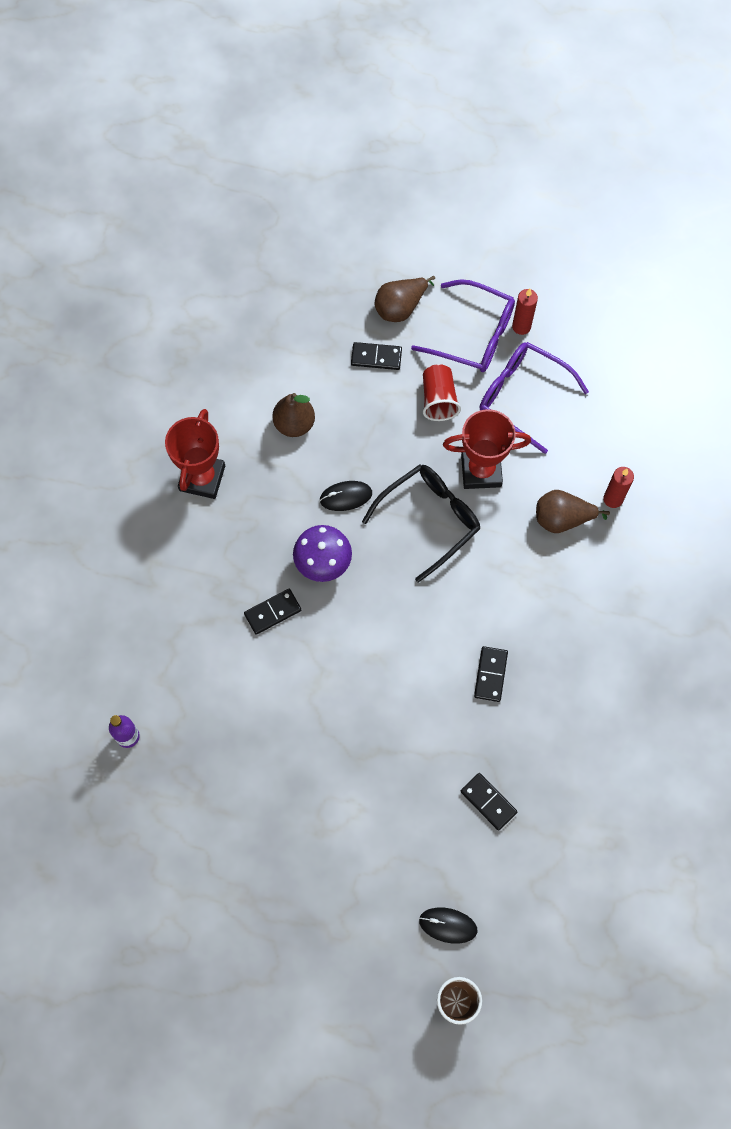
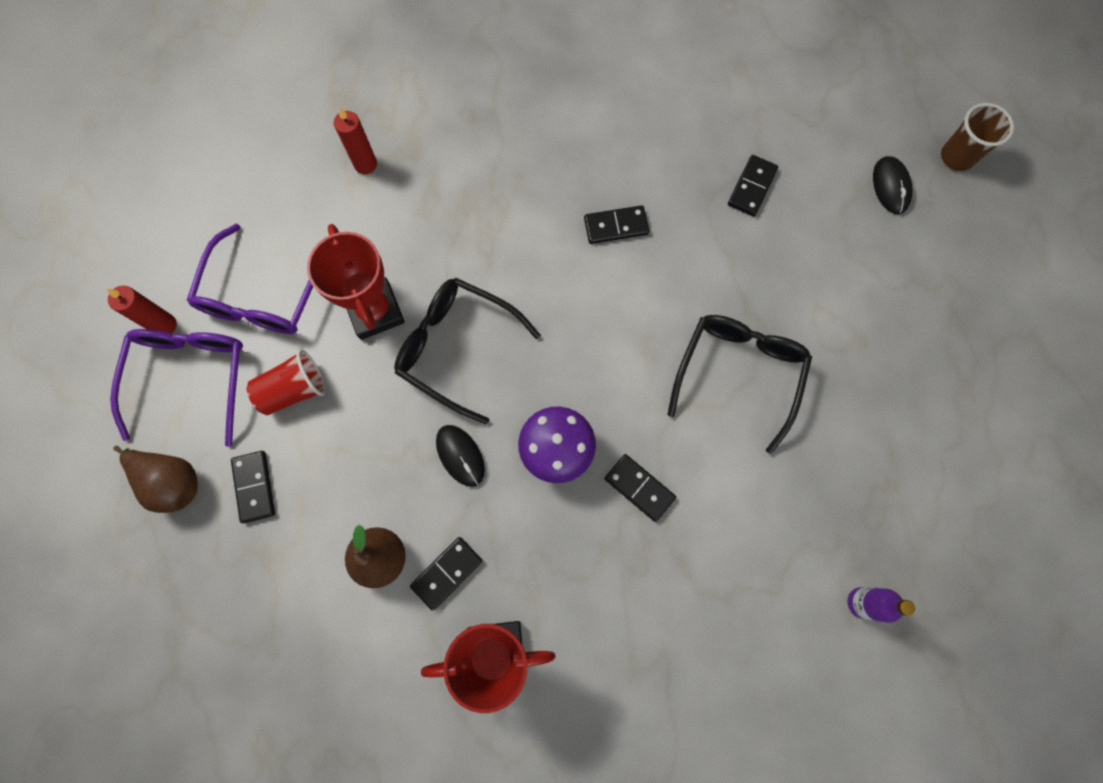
camera: 110 degrees left, 5 degrees up
brown pear [536,490,610,533] -> none
none -> black domino [410,537,482,611]
none -> black glasses [667,315,812,454]

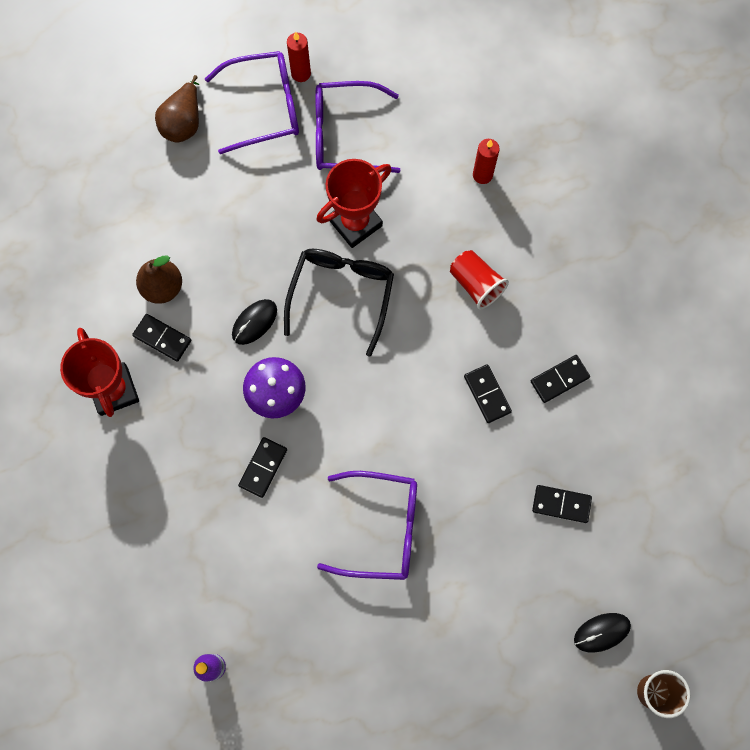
camera: 75 degrees right, 0 degrees up
black domino [231,451,275,523] -> black domino moved to [531,355,590,403]
red cup [246,350,326,415] -> red cup moved to [450,250,509,310]
black glasses [667,315,812,454] -> purple glasses [317,471,417,580]

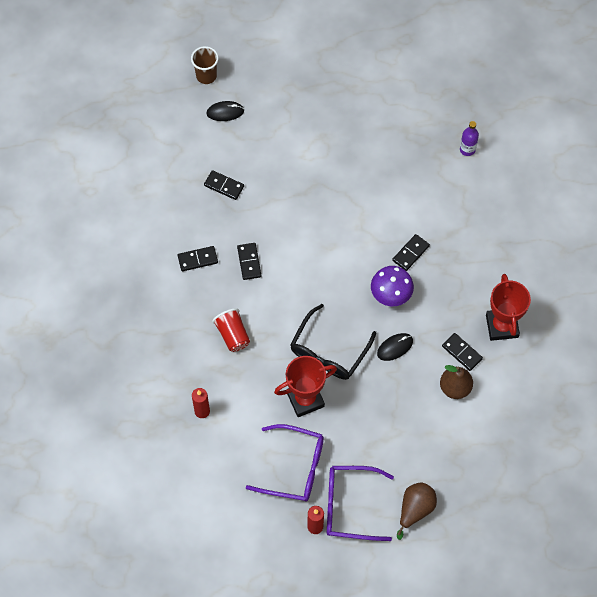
camera: 165 degrees left, 10 degrees down
purple glasses [317,471,417,580] -> none

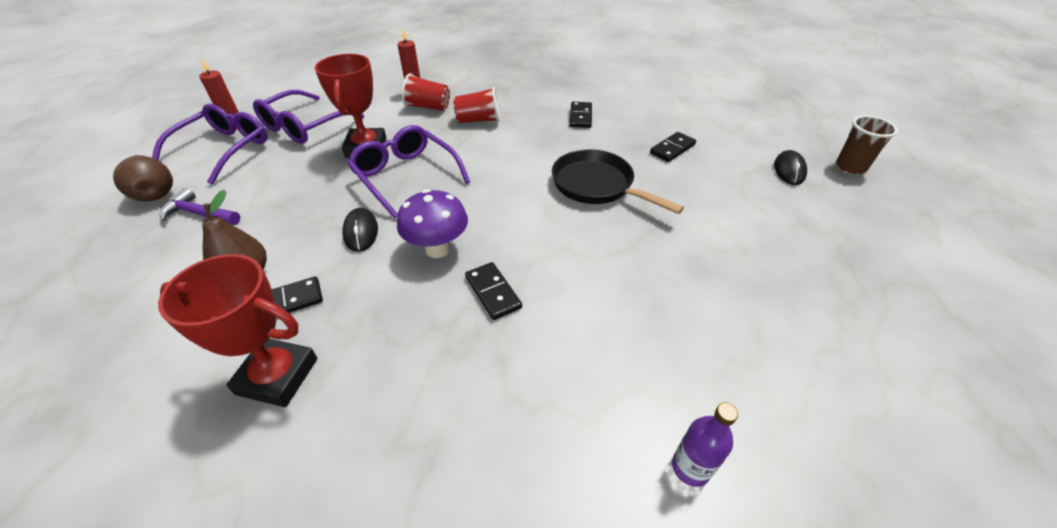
camera: 110 degrees right, 20 degrees down
black domino [237,243,261,280] -> none
black glasses [290,304,377,380] -> purple glasses [347,125,470,218]
none -> purple hammer [160,188,241,225]
none -> red cup [402,73,450,111]
none -> black pan [552,149,684,214]

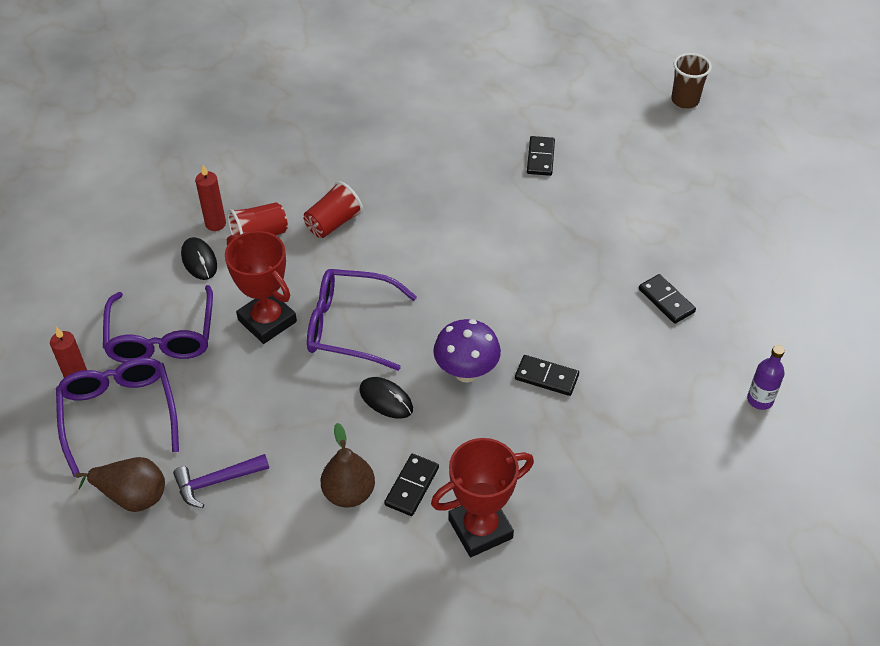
camera: 40 degrees left, 5 degrees up
black pan [552,149,684,214] -> none
black domino [569,102,592,128] -> black domino moved to [639,274,696,324]
black mouse [774,150,807,185] -> black mouse moved to [181,237,217,280]

